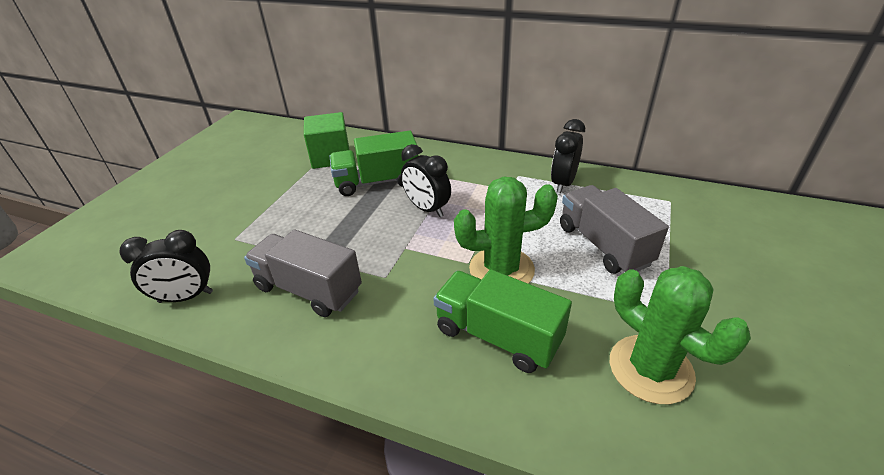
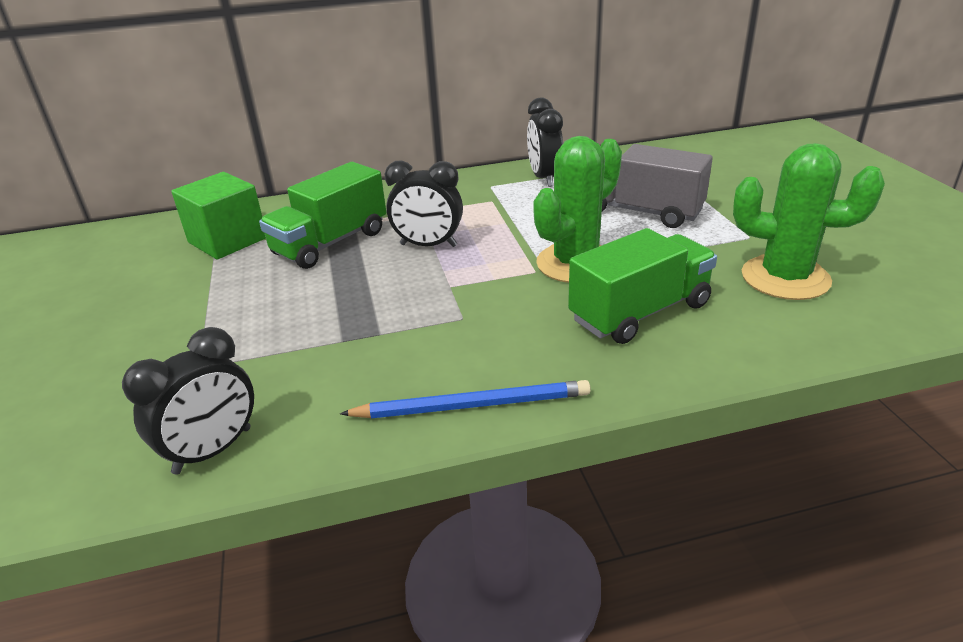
camera: 35 degrees left, 5 degrees down
grey truck [244,230,362,317] -> none
green truck [433,270,572,373] -> green truck turned 150 degrees clockwise [568,228,717,344]
none -> blue pencil [340,380,591,418]

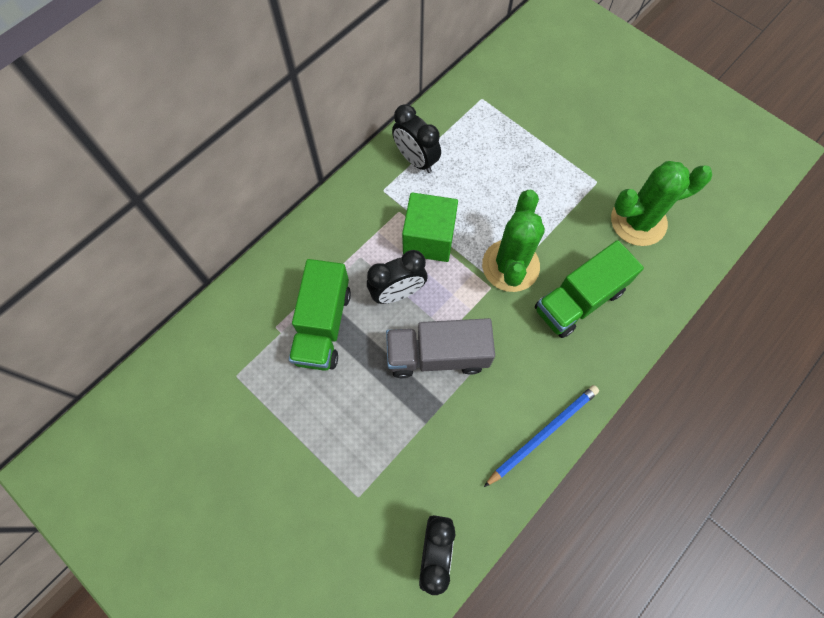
camera: 35 degrees left, 35 degrees up
green cube [171,172,266,259] -> green cube moved to [402,192,458,262]
green truck [568,228,717,344] -> green truck turned 150 degrees counterclockwise [535,240,644,338]
grey truck [602,144,713,228] -> grey truck moved to [386,318,495,378]

